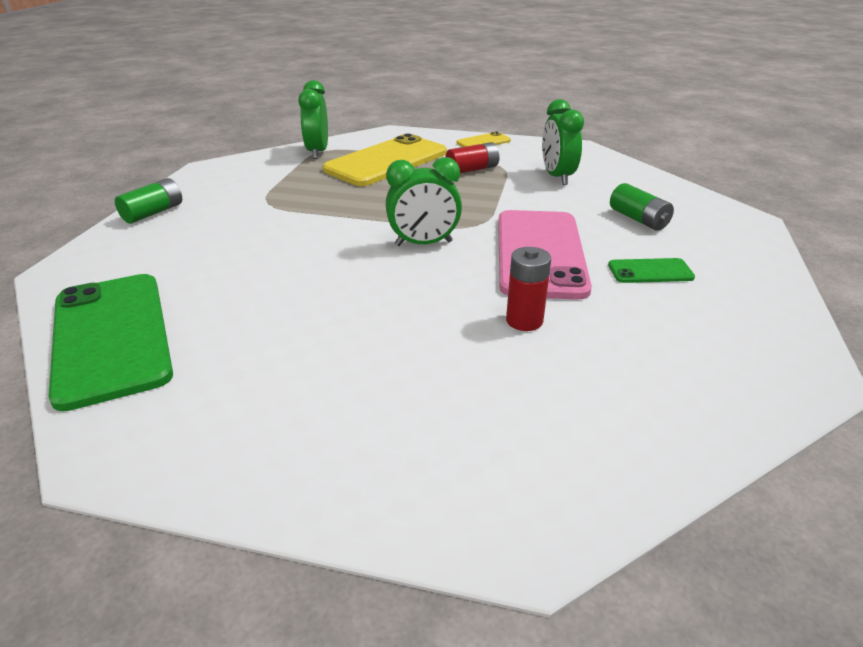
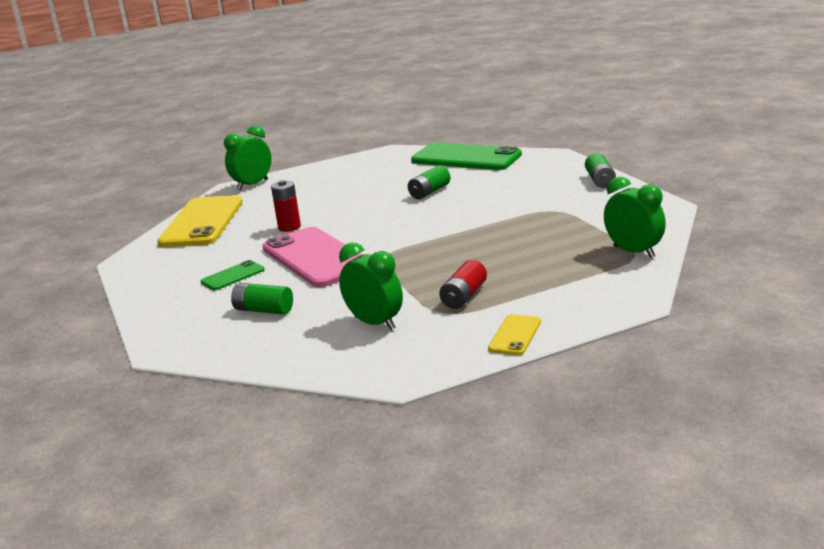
camera: 145 degrees right, 10 degrees down
yellow phone [323,134,447,186] -> yellow phone moved to [157,195,243,247]
green clock [386,157,462,246] -> green clock moved to [224,126,271,190]
none -> green battery [408,165,451,199]

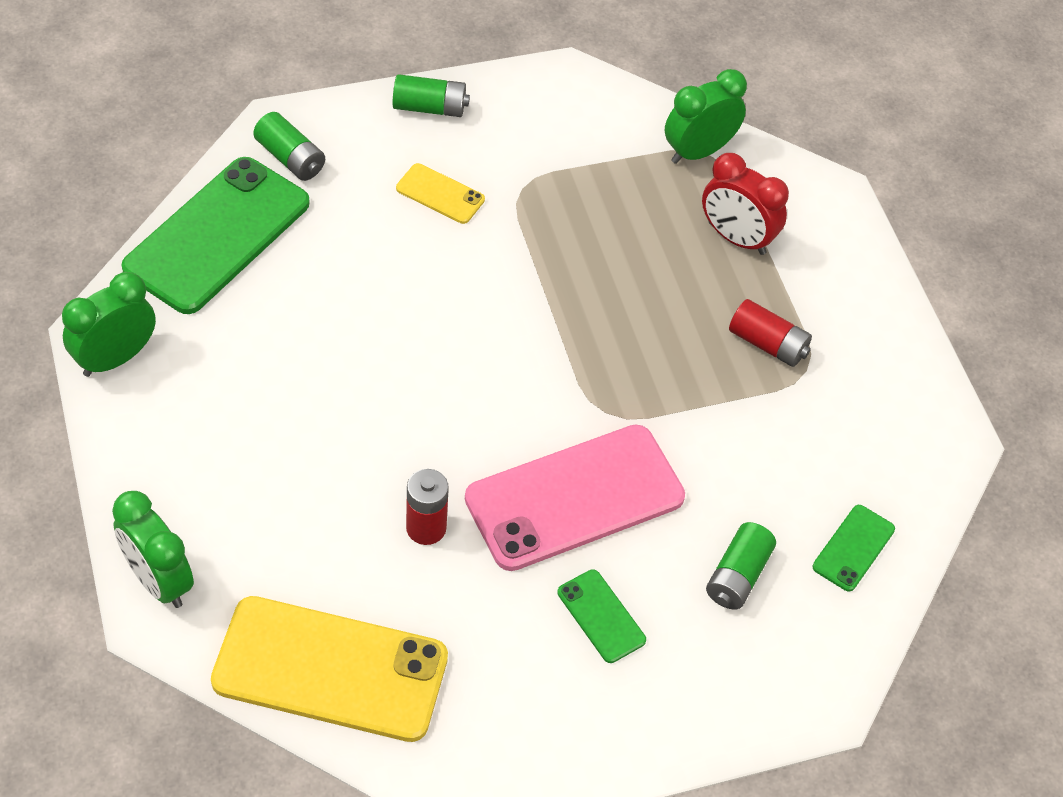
camera: 90 degrees left, 30 degrees up
green clock [339,243,403,330] -> green clock moved to [62,272,156,377]
green battery [408,165,451,199] -> green battery moved to [253,112,325,181]
yellow phone [488,314,541,355] -> yellow phone moved to [396,163,485,224]
none -> red clock [702,153,789,255]
none -> green phone [813,505,895,591]

